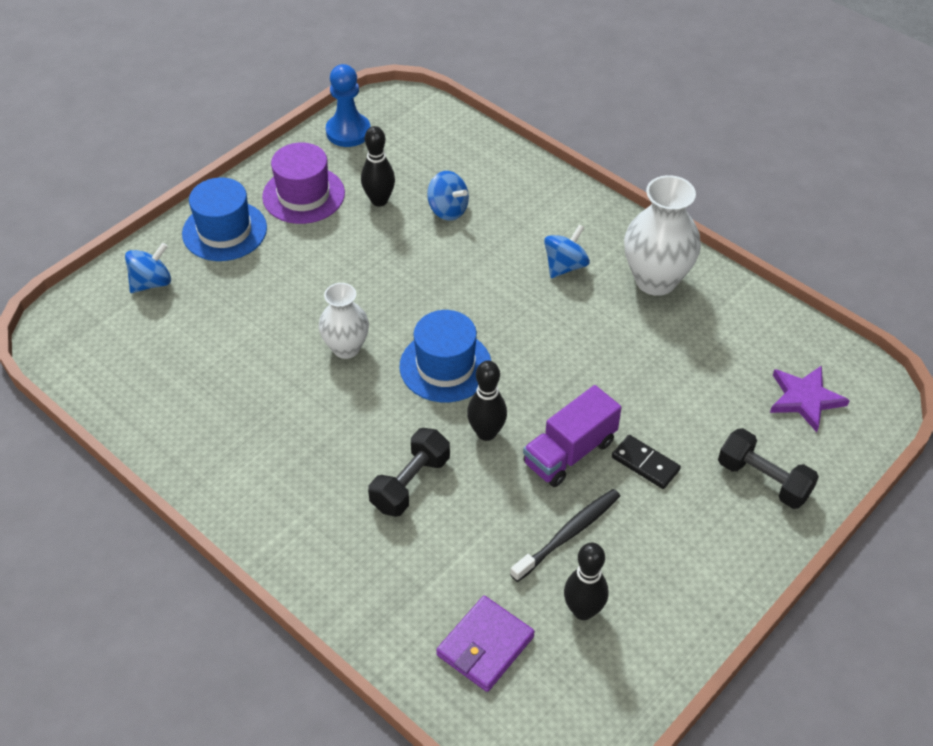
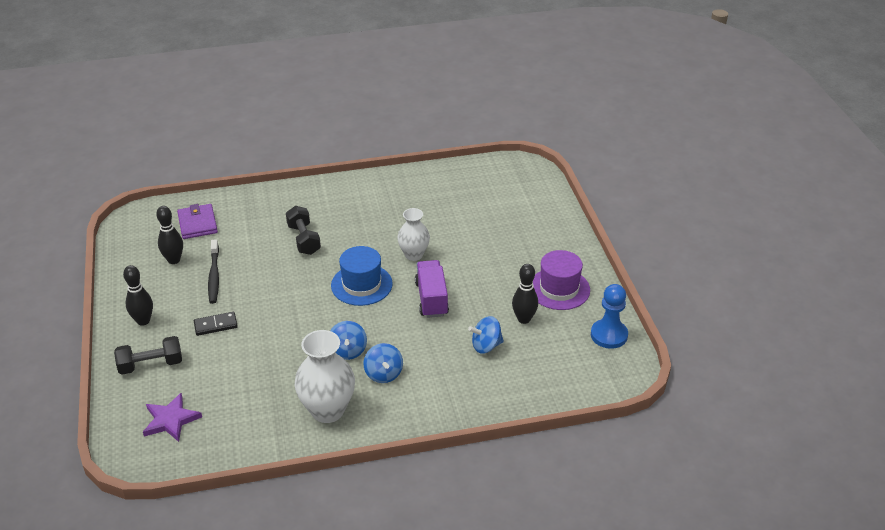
camera: 125 degrees right, 10 degrees down
blue spinning top [125,243,171,293] -> blue spinning top moved to [330,321,367,360]
blue hat [182,178,267,261] -> none
black bowling pin [467,361,507,441] -> black bowling pin moved to [123,265,153,326]
purple truck [523,385,622,487] -> purple truck moved to [415,260,449,318]

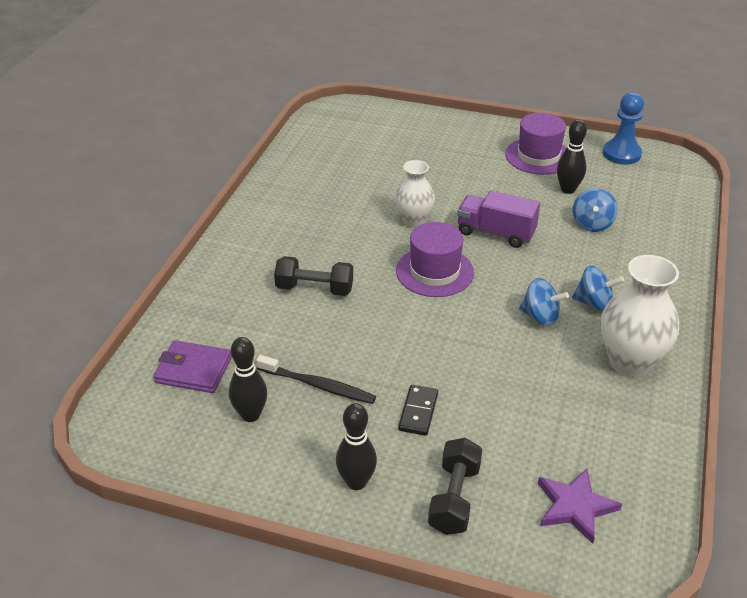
camera: 60 degrees left, 0 degrees up
blue hat [331,246,393,306] -> purple hat [396,222,474,297]

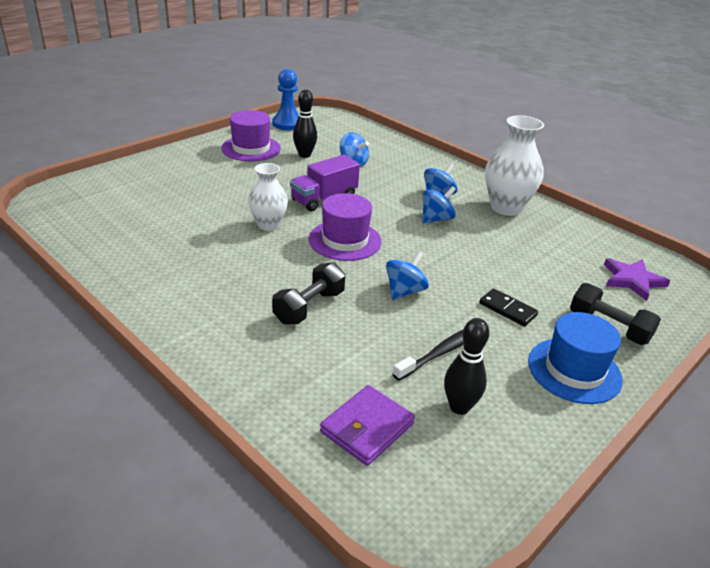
camera: 65 degrees left, 5 degrees down
black bowling pin [336,403,377,490] -> blue hat [528,312,623,404]
none -> blue spinning top [386,251,429,300]

